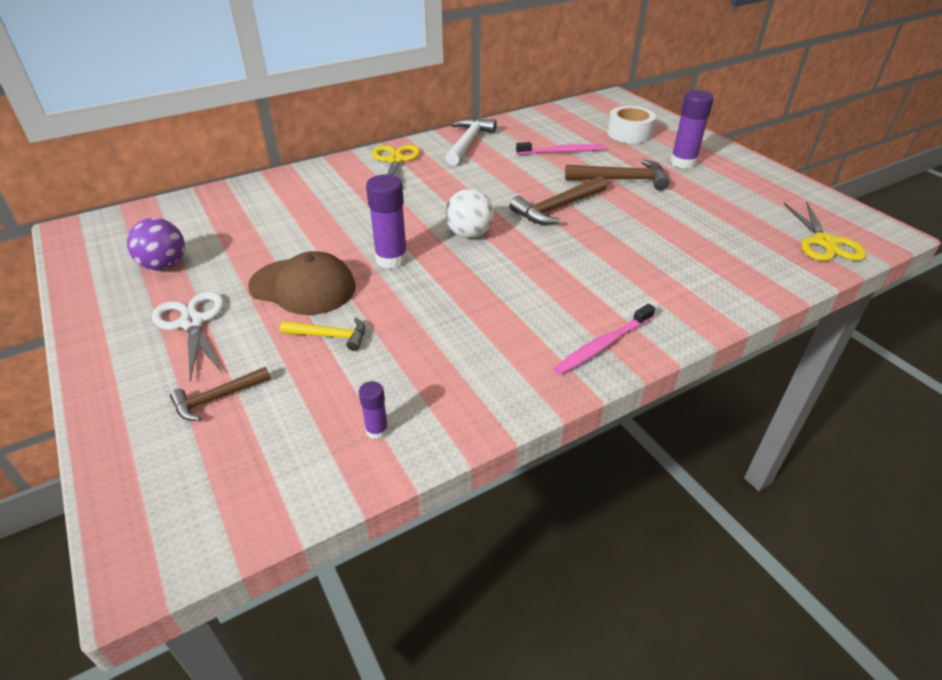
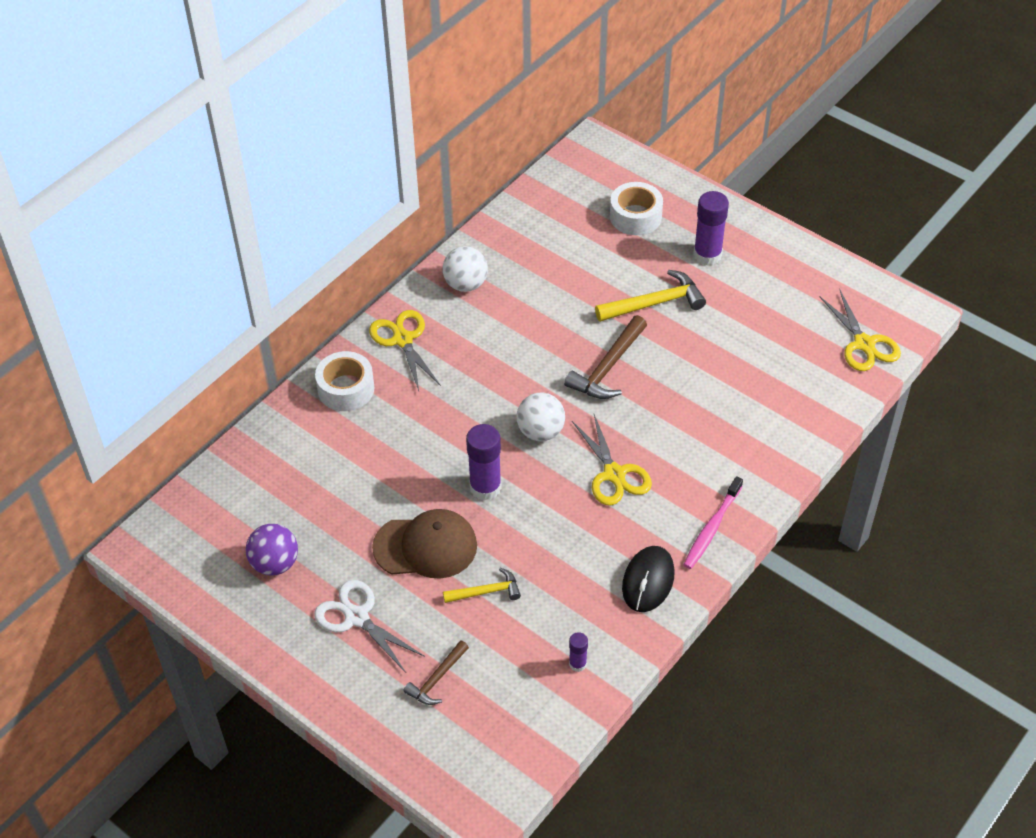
camera: 20 degrees left, 10 degrees up
white hammer [445,118,497,166] -> white ball [443,246,488,292]
pink toothbrush [516,142,605,154] -> none
brown hammer [565,159,670,191] -> yellow hammer [595,270,706,322]
none -> white tape [315,351,375,411]
none -> yellow scissors [572,414,652,505]
none -> black mouse [622,546,675,612]

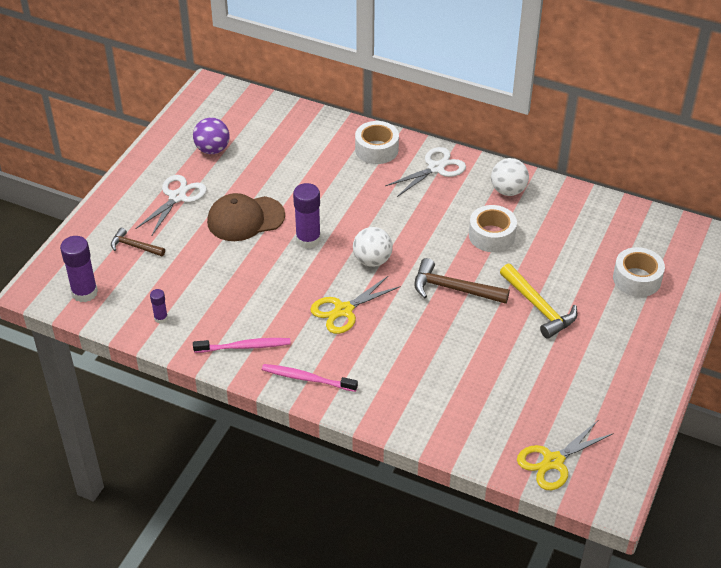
camera: 75 degrees right, 5 degrees down
yellow scissors [369,310,441,391] -> white scissors [385,147,466,197]
brown cap [372,509,477,579] -> brown cap turned 90 degrees clockwise [207,193,285,241]
yellow hammer [443,568,521,603] -> none
black mouse [622,546,675,612] -> pink toothbrush [193,338,291,353]
purple glue stick [693,191,729,265] -> purple glue stick moved to [60,236,98,302]
none -> white tape [469,205,517,252]

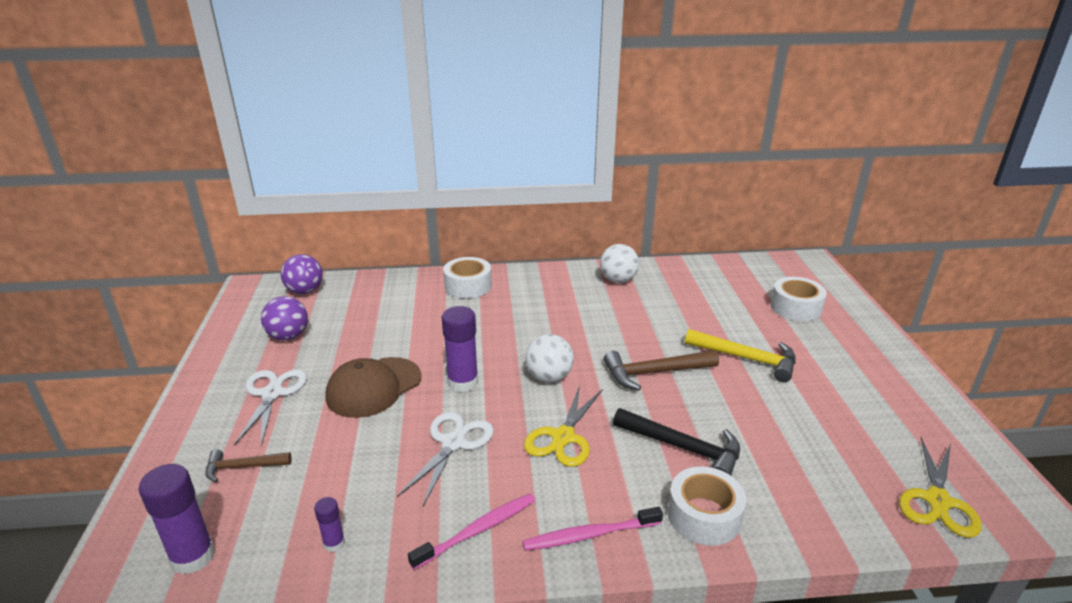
camera: 30 degrees left, 15 degrees down
white scissors [385,147,466,197] -> white scissors moved to [397,412,494,506]
white tape [469,205,517,252] -> white tape moved to [668,466,746,546]
none -> purple ball [281,254,323,294]
none -> black hammer [613,408,740,475]

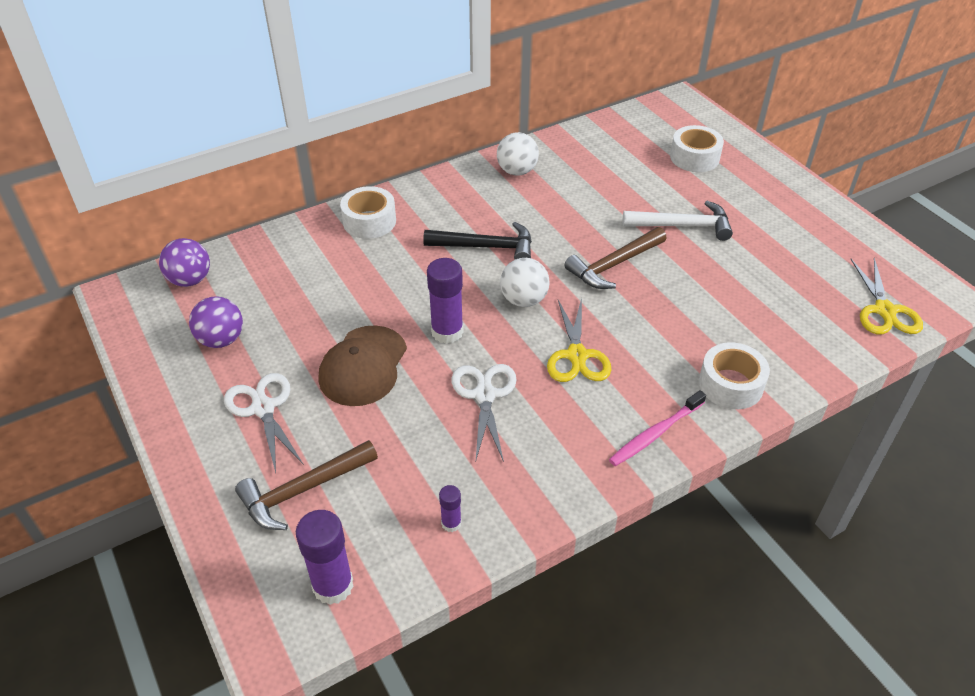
camera: 25 degrees left, 15 degrees up
brown hammer [206,449,292,482] -> brown hammer [235,440,378,530], size x1.63
pink toothbrush [408,494,536,570] -> none
black hammer [613,408,740,475] -> black hammer moved to [423,222,532,259]
yellow hammer [685,329,796,382] -> white hammer [623,201,733,241]

